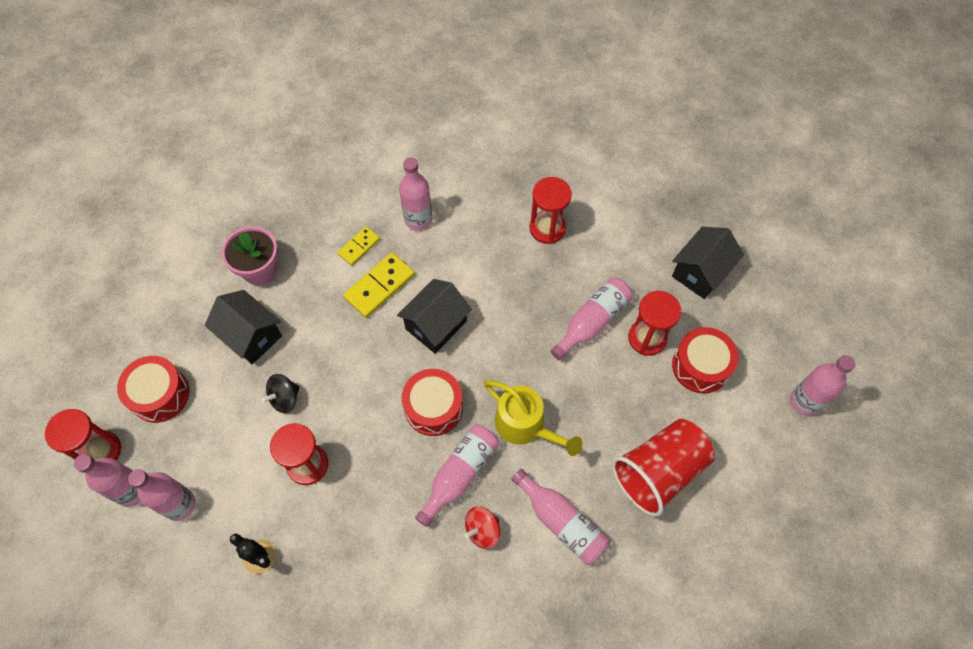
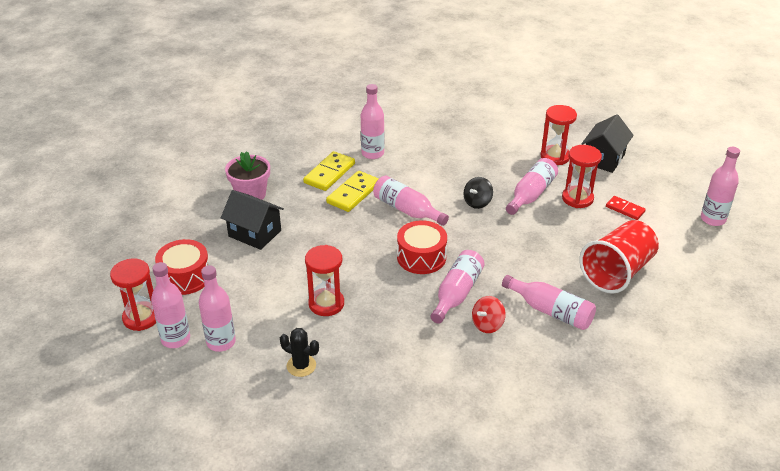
camera: 10 degrees left, 25 degrees down
black spinning top [262,374,299,413] -> black spinning top moved to [464,177,493,209]
yellow domino [337,226,380,265] -> yellow domino [303,151,355,191], size x1.62
black house [397,279,472,353] -> pink bottle [373,175,449,226]
yellow watering can [484,380,582,456] -> none
red hourglass [530,177,572,244] -> red hourglass moved to [540,105,577,165]
red drum [672,327,739,394] -> red domino [606,196,646,220]

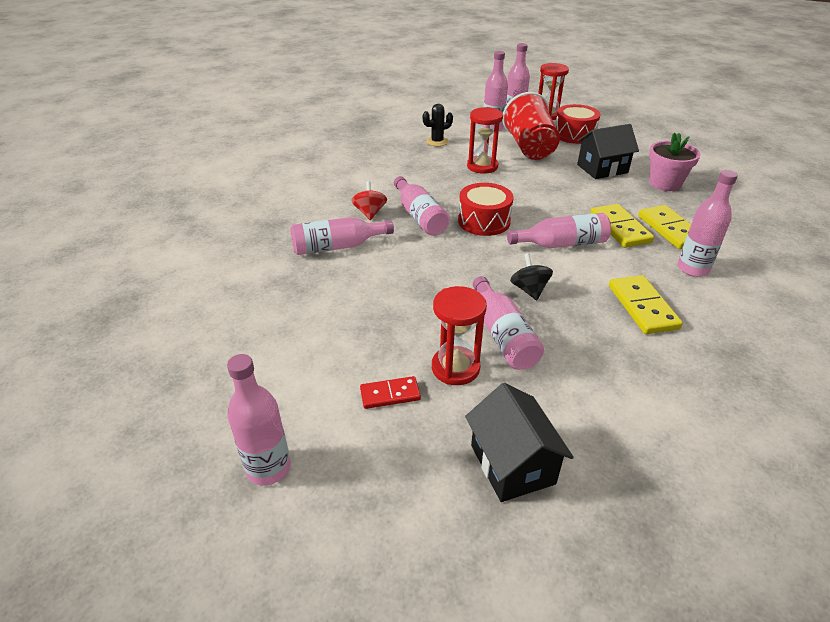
camera: 130 degrees right, 0 degrees up
red hourglass [540,105,577,165] -> none
red cup [580,220,659,294] -> red cup moved to [503,92,560,160]
none -> yellow domino [609,275,683,334]

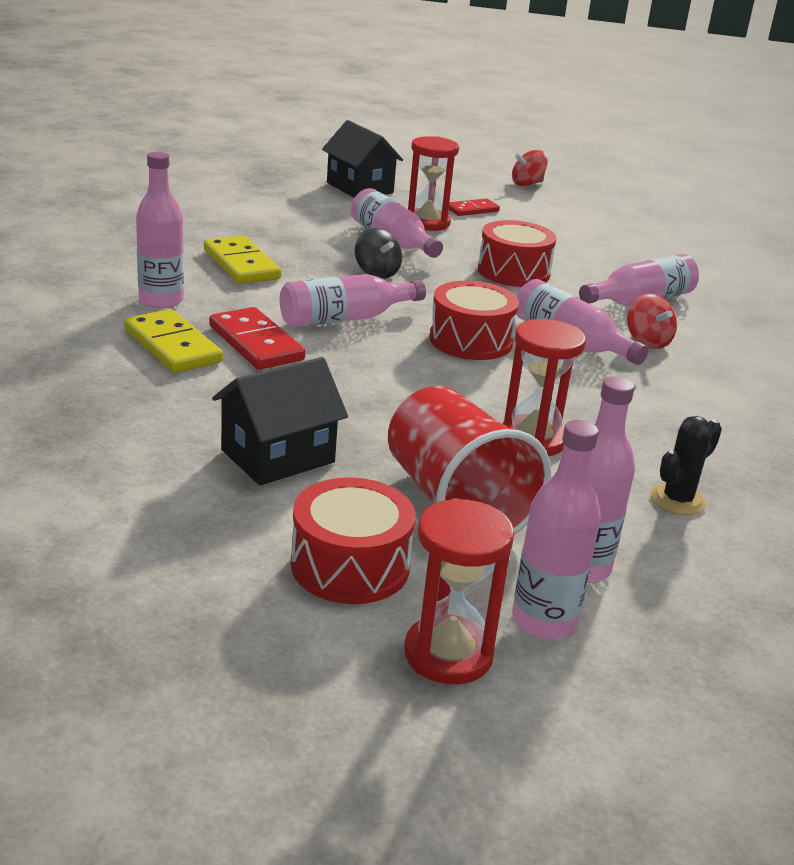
camera: 160 degrees right, 10 degrees down
pink bottle [227,354,291,486] -> red spinning top [512,150,548,186]
yellow domino [590,204,654,248] -> red domino [209,307,306,370]
pink flower pot [649,133,701,191] -> none
none -> red drum [478,220,557,287]

